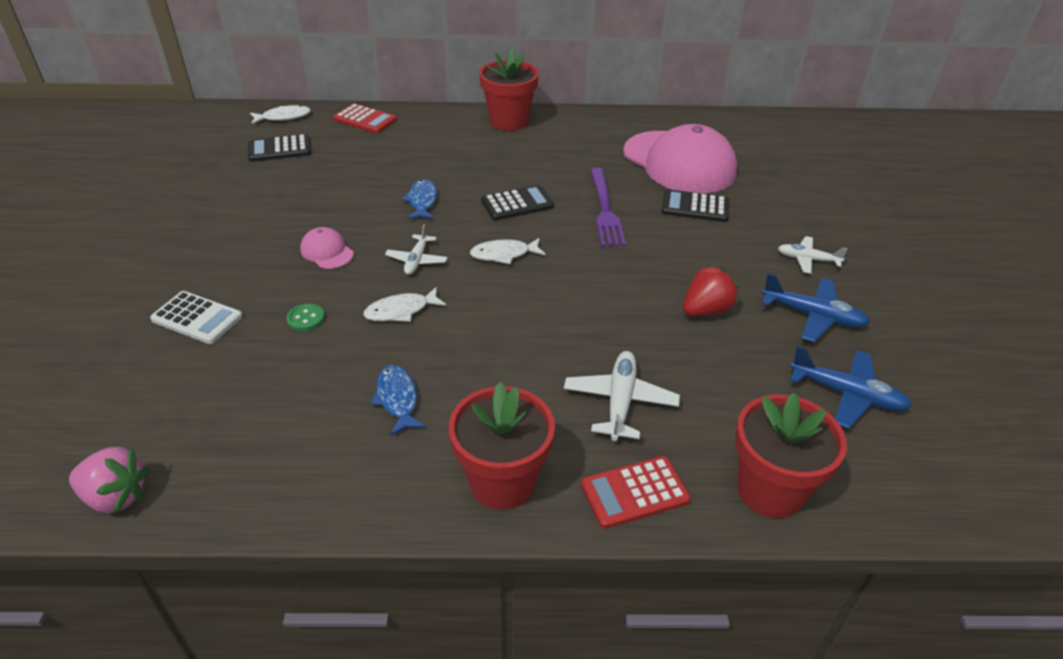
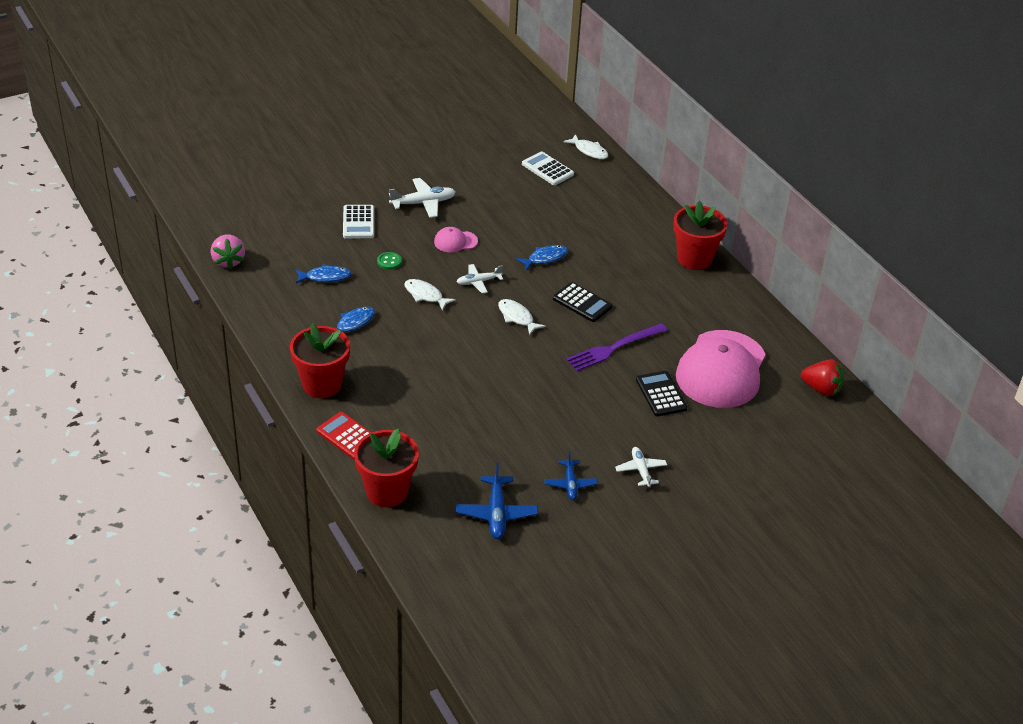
camera: 60 degrees right, 0 degrees up
black calculator [248,134,311,162] -> white calculator [522,152,574,185]
pink cap [300,227,354,269] -> pink cap turned 120 degrees counterclockwise [434,227,478,252]
red calculator [333,103,397,133] -> none
white plane [564,351,680,441] -> white plane moved to [389,178,456,218]
red strawberry [683,265,738,316] -> red strawberry moved to [801,359,844,396]
blue plane [762,273,870,343] -> blue plane [544,451,598,500], size x0.66
none -> blue fish [295,264,351,283]

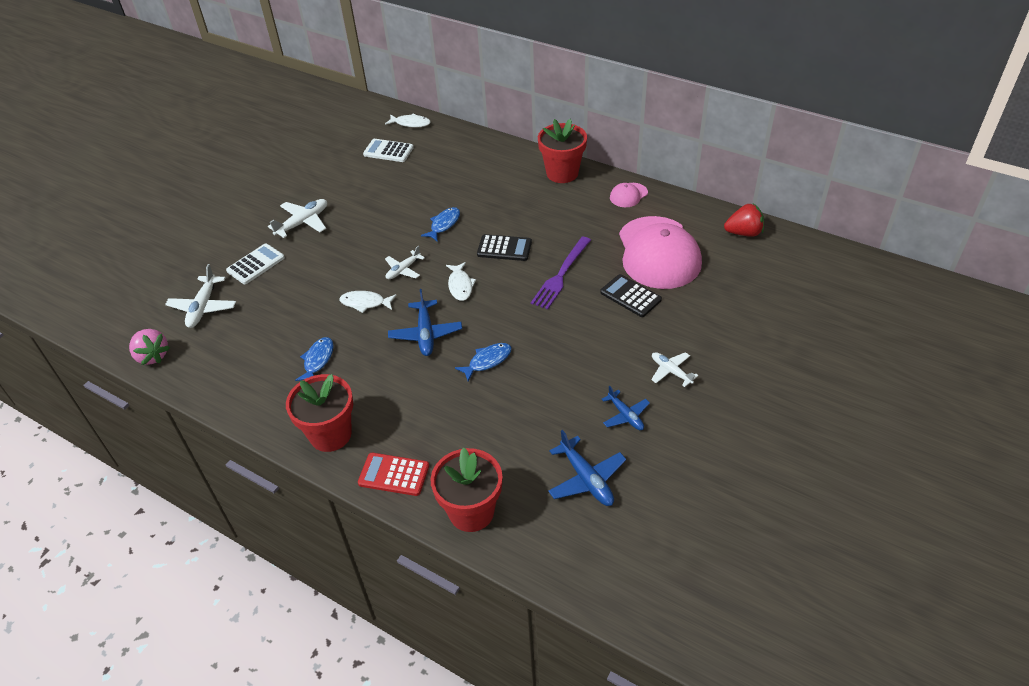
camera: 25 degrees left, 5 degrees up
blue fish [295,264,351,283] -> blue fish moved to [455,343,512,381]
white calculator [343,205,374,238] -> white calculator turned 105 degrees counterclockwise [226,243,285,284]
green button [377,252,402,270] -> none
pink cap [434,227,478,252] -> pink cap moved to [610,183,648,207]
white fish [498,299,546,335] -> white fish turned 120 degrees counterclockwise [446,262,476,301]
none -> white plane [165,264,236,328]
none -> blue plane [388,289,462,356]

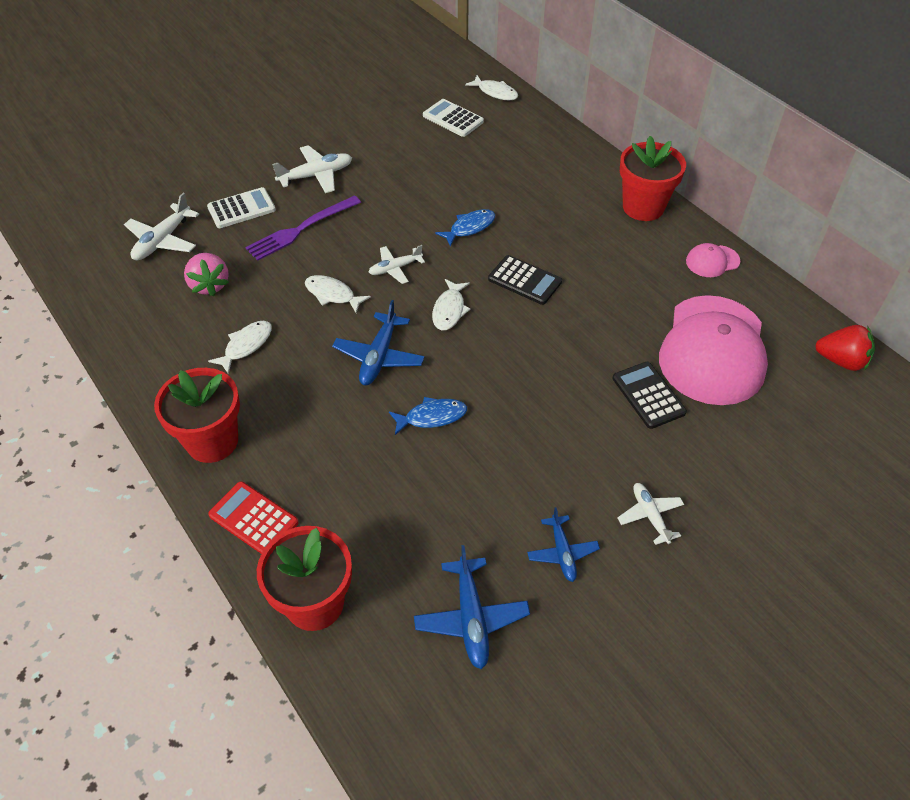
camera: 20 degrees right, 5 degrees up
pink strawberry [129,329,170,365] -> pink strawberry moved to [184,253,229,297]
blue fish [295,337,334,381] -> white fish [208,321,272,374]
purple fork [531,237,591,309] -> purple fork moved to [245,196,361,261]

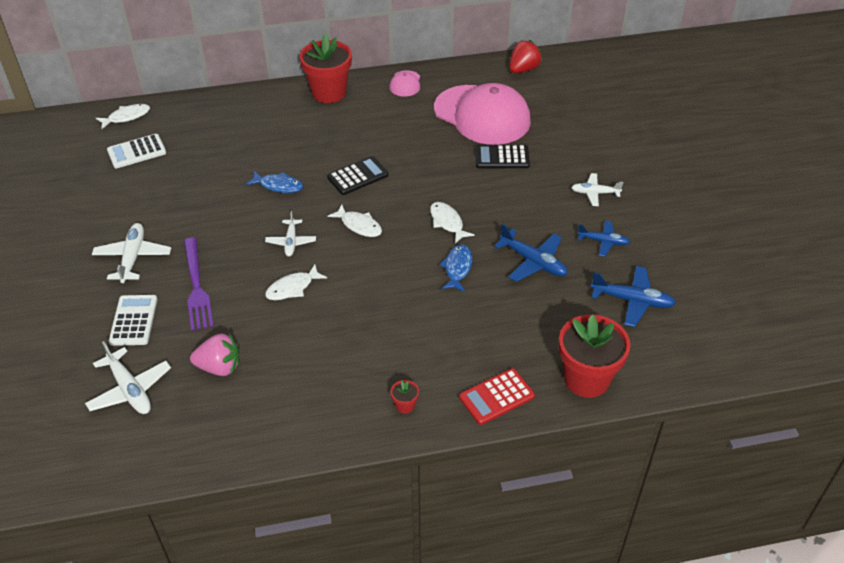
camera: 65 degrees left, 5 degrees down
red flower pot [154,368,240,463] -> red flower pot [391,380,419,414], size x0.40
white fish [208,321,272,374] -> white fish moved to [430,202,474,243]
blue plane [332,300,425,385] -> blue plane moved to [494,224,568,282]
blue fish [435,209,495,247] -> blue fish turned 120 degrees clockwise [246,171,303,193]

